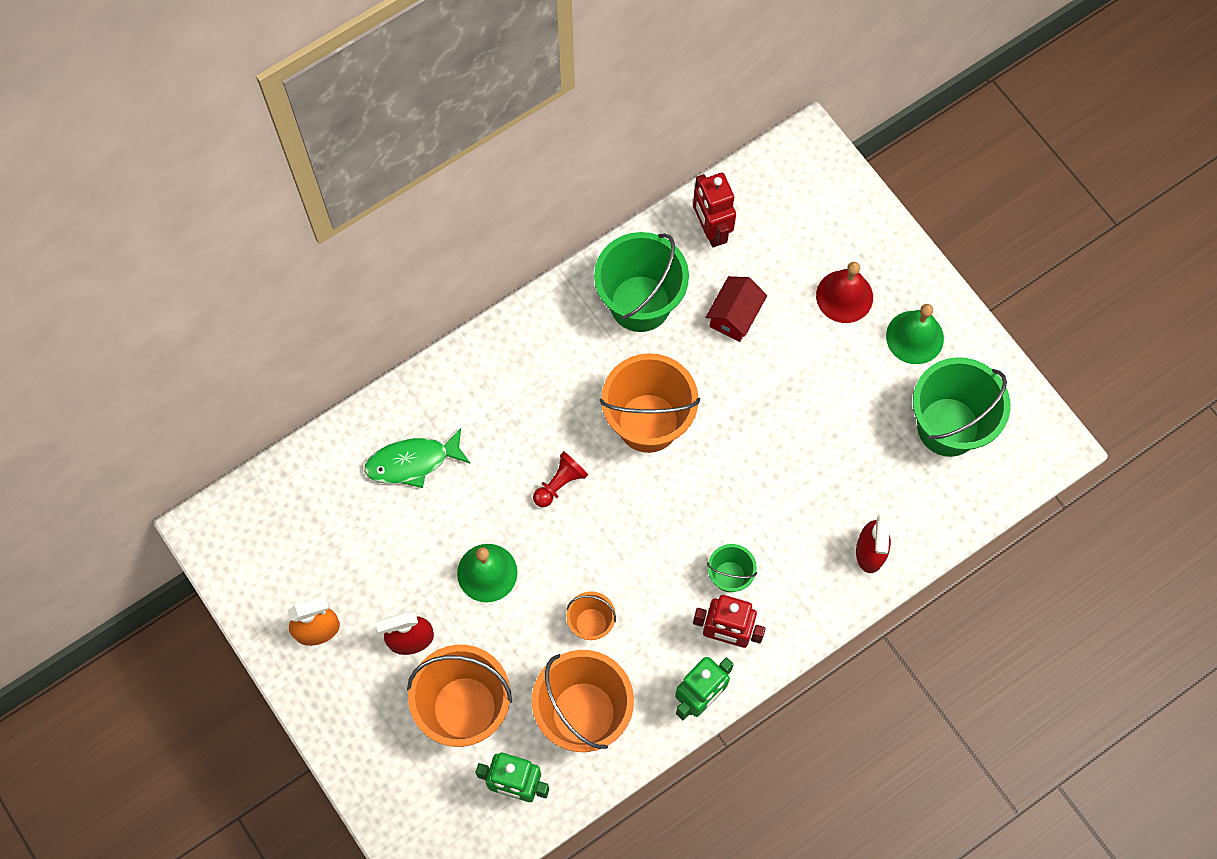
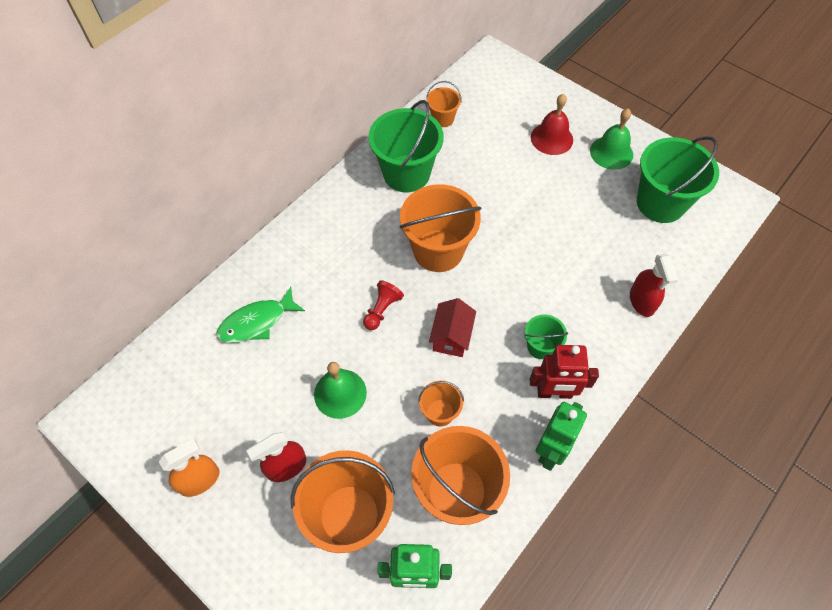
camera: 15 degrees left, 10 degrees down
red robot [693,173,736,247] -> orange bucket [426,81,462,127]
red house [706,276,767,342] -> red house moved to [429,298,476,357]

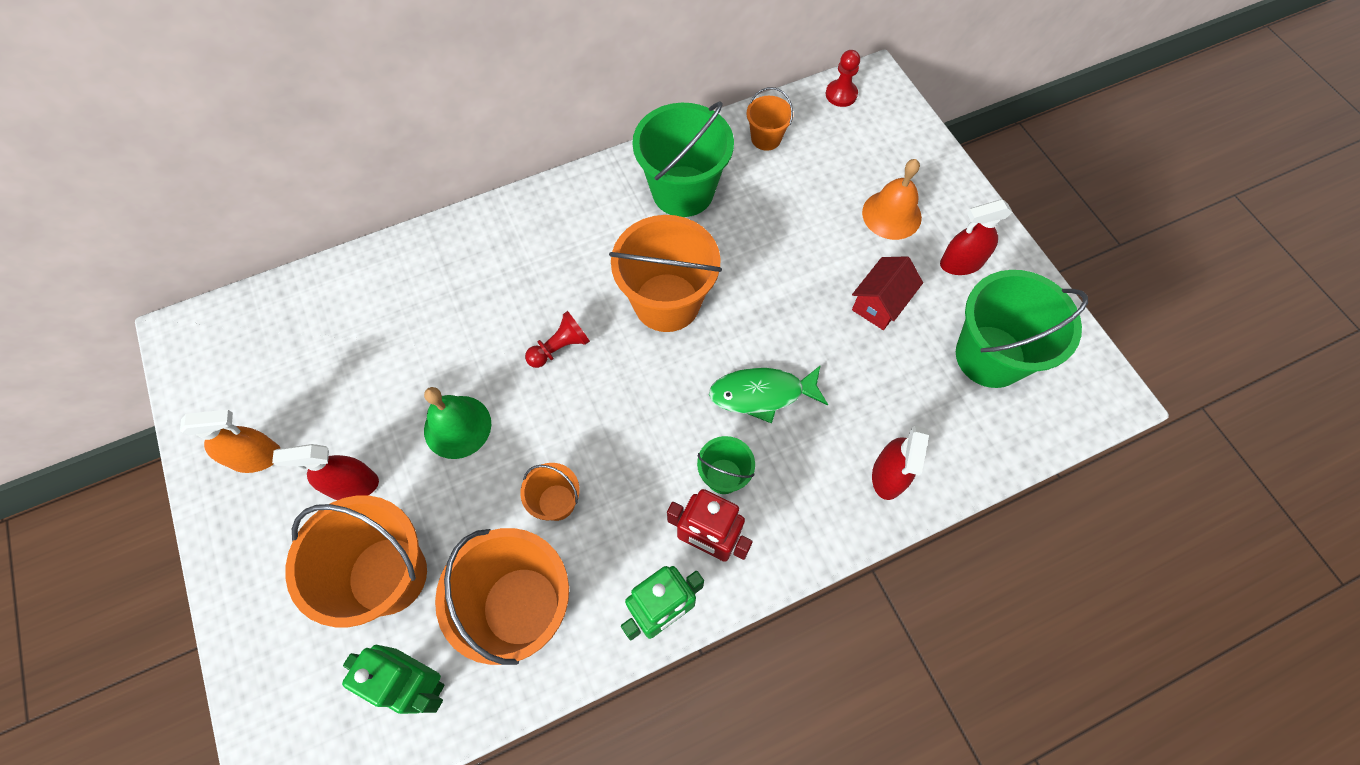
camera: 25 degrees right, 5 degrees up
green fish [216,287,305,343] -> green fish moved to [709,365,828,423]
red house [429,298,476,357] -> red house moved to [852,256,923,330]
red bell [531,94,573,155] -> orange bell [862,159,922,240]
green bell [590,109,633,170] -> red spray bottle [940,199,1012,275]
none -> red pawn [826,50,860,107]

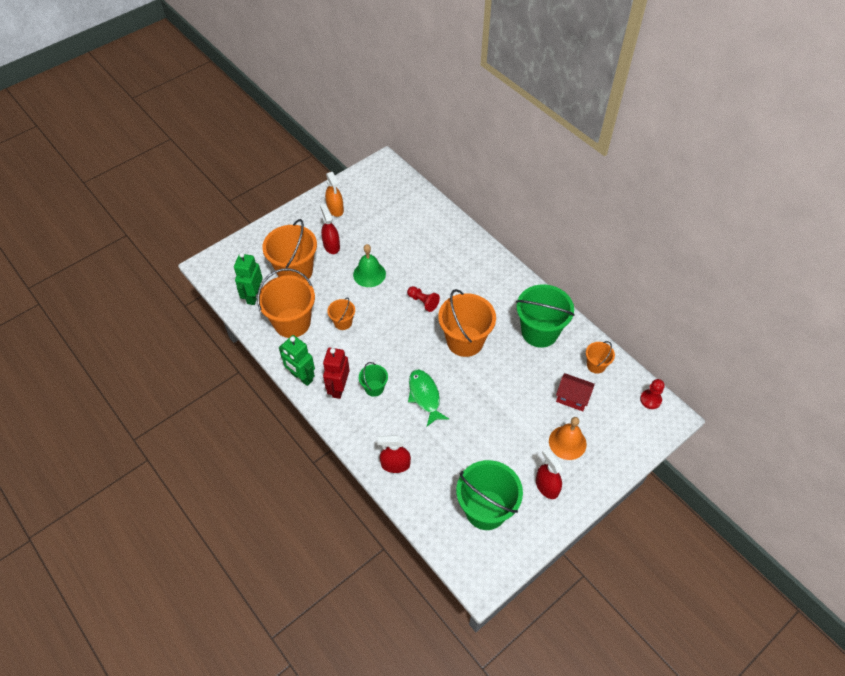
camera: 75 degrees right, 10 degrees down
red house [852,256,923,330] -> red house moved to [556,373,595,411]

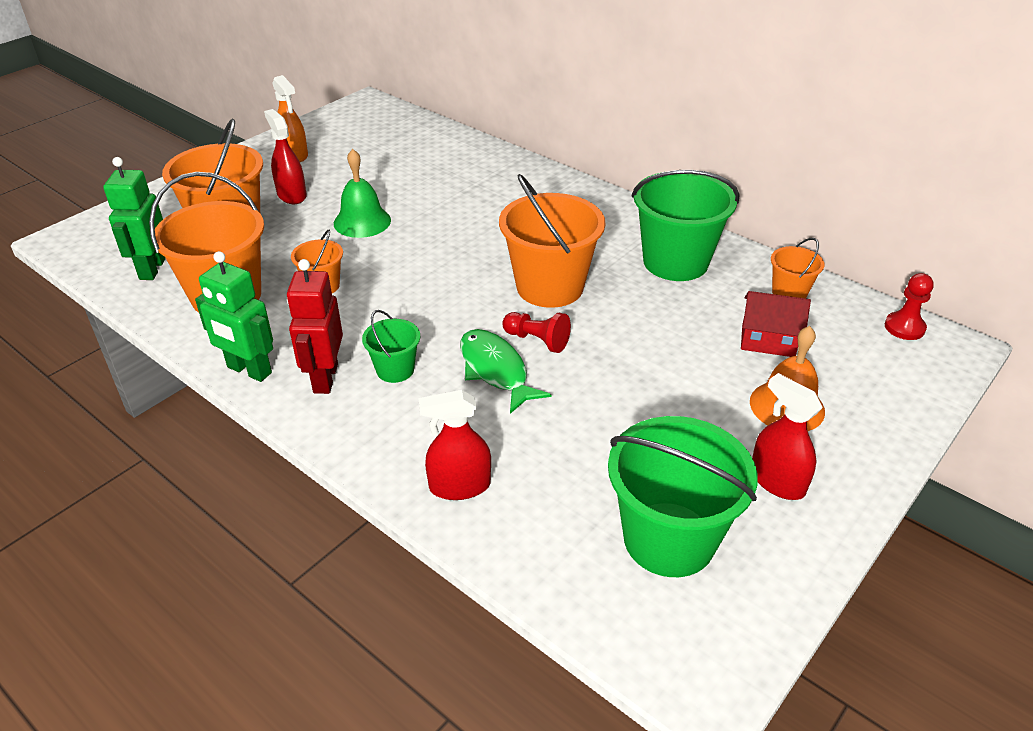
camera: 10 degrees left, 15 degrees down
red pawn [407,286,440,312] -> red pawn moved to [503,312,571,353]

